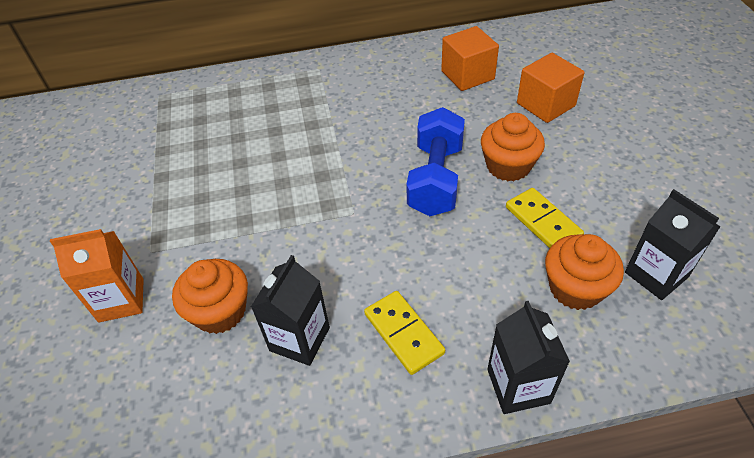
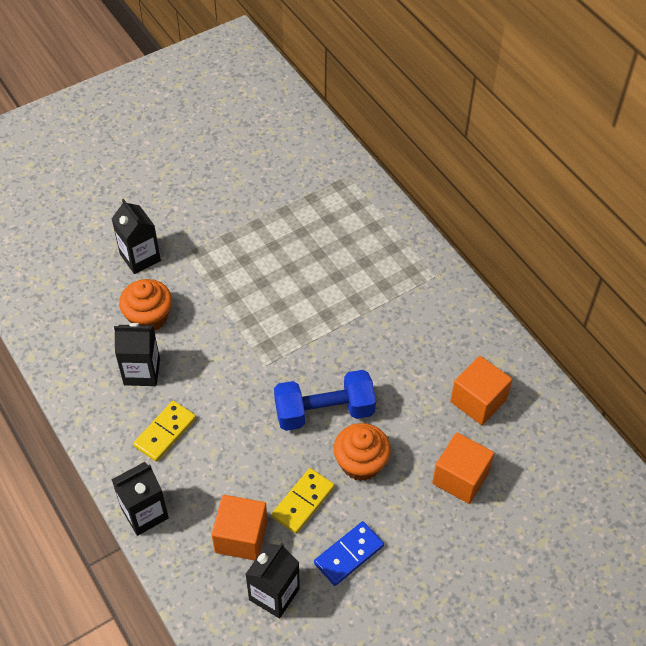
camera: 65 degrees right, 5 degrees up
orange carton [50,229,144,323] -> black carton [111,199,161,274]
orange cupcake [545,234,624,310] -> orange cube [212,495,268,560]
none -> blue domino [314,521,384,586]

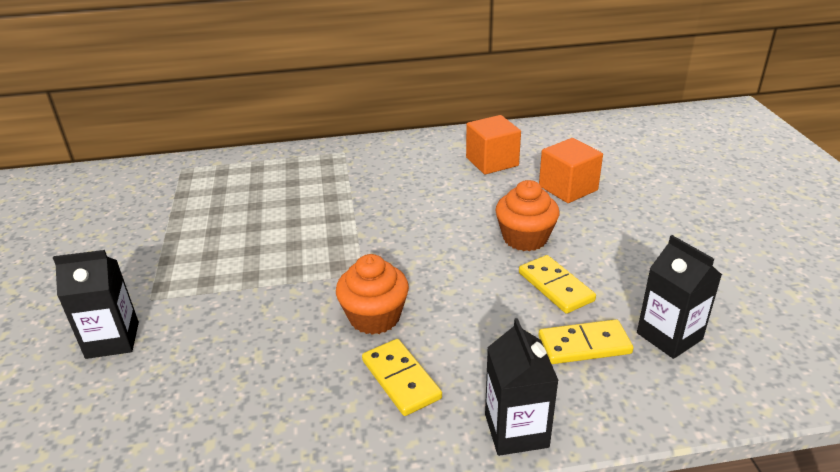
camera: 65 degrees left, 20 degrees down
black carton [114,323,160,386] -> none
orange cupcake [119,279,172,331] -> orange cupcake moved to [336,254,409,335]
orange cube [212,495,268,560] -> yellow domino [539,319,633,364]
blue dumbbell [274,370,376,431] -> none
blue domino [314,521,384,586] -> none

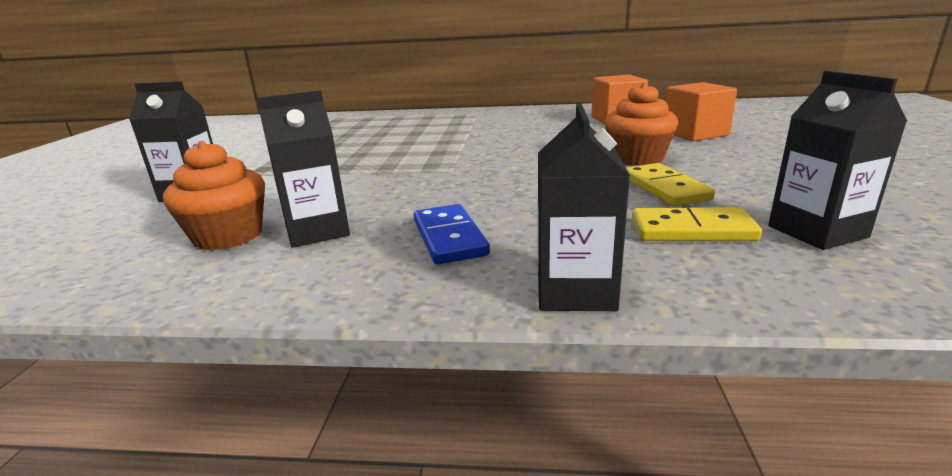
camera: 15 degrees right, 10 degrees down
orange cupcake [336,254,409,335] -> orange cupcake moved to [163,141,265,250]
yellow domino [362,339,442,416] -> blue domino [414,204,490,265]
none -> black carton [256,90,350,248]

